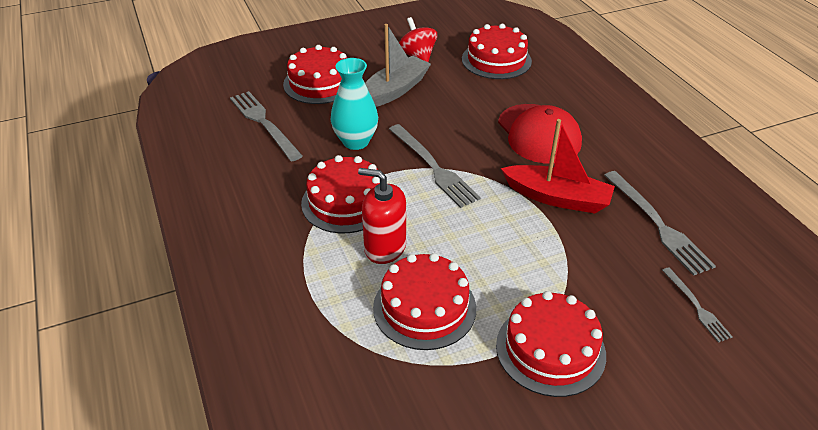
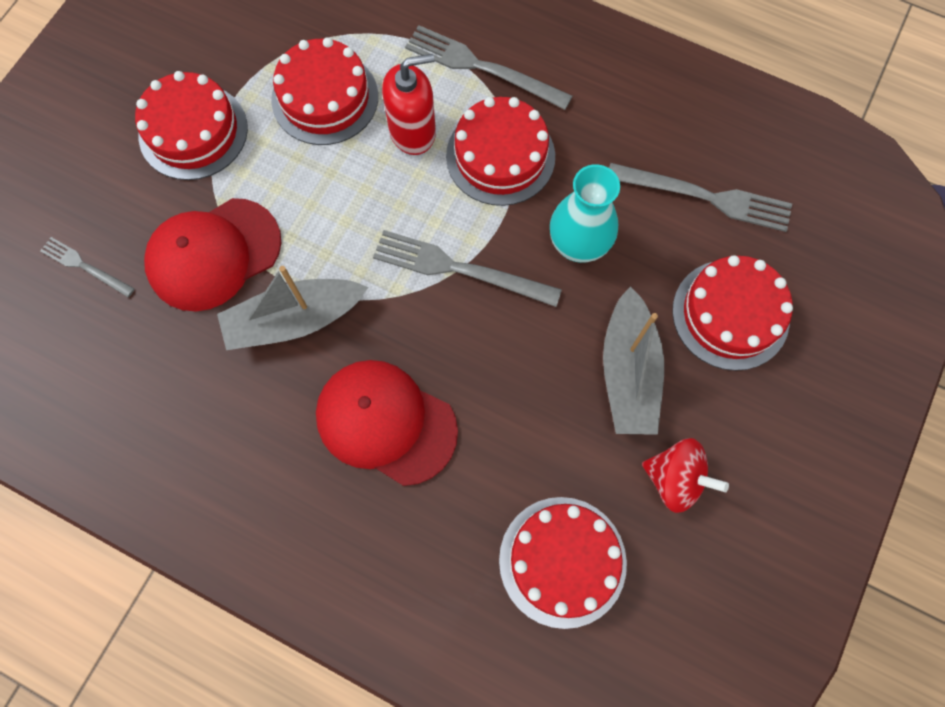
camera: 140 degrees right, 30 degrees up
red boat [501,119,615,213] -> grey boat [217,266,368,350]
grey fork [604,171,716,276] -> grey fork moved to [405,25,572,110]
none -> red cap [144,198,281,311]

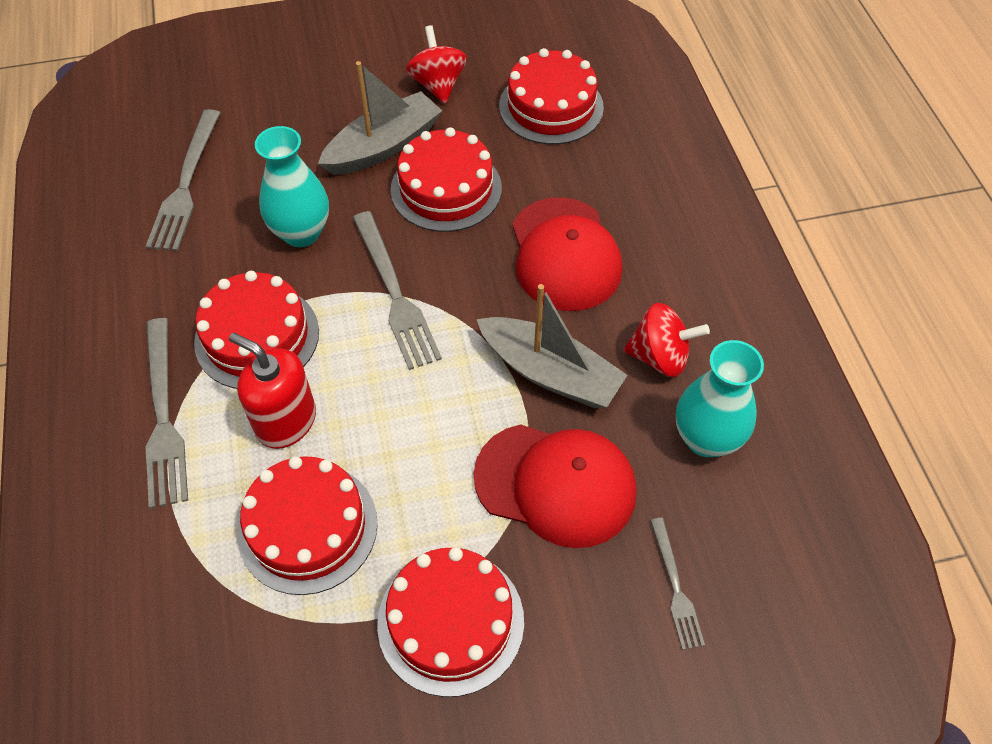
camera: 130 degrees left, 15 degrees down
grey fork [609,163,792,232] -> grey fork turned 150 degrees counterclockwise [145,109,220,251]
red cake [672,255,793,371] -> red cake moved to [390,127,502,232]
none -> red spinning top [623,303,710,377]
none -> turquoise vase [676,340,764,457]

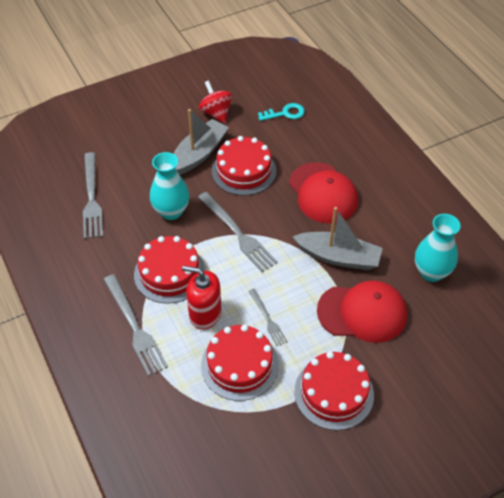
camera: 15 degrees left, 5 degrees down
red cake [499,48,604,145] -> turquoise key [258,103,305,121]
red spinning top [623,303,710,377] -> none
grey fork [650,518,705,650] -> grey fork moved to [249,289,288,346]

